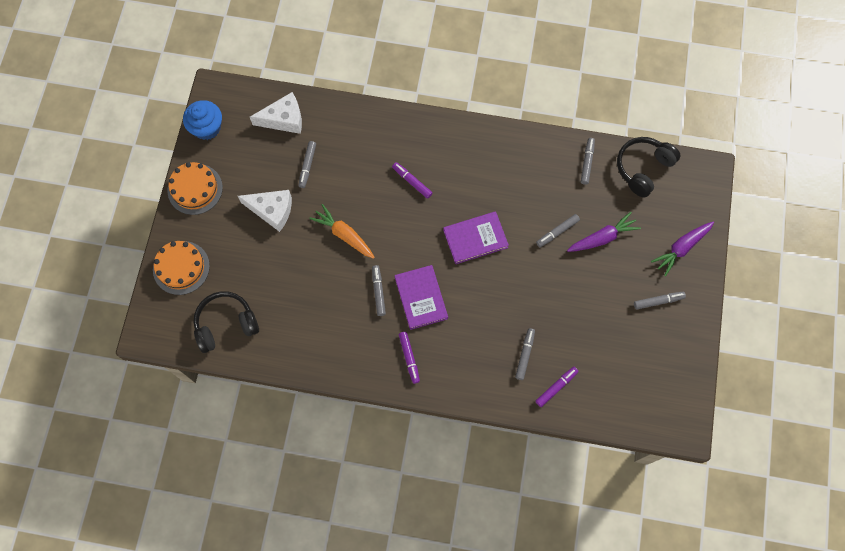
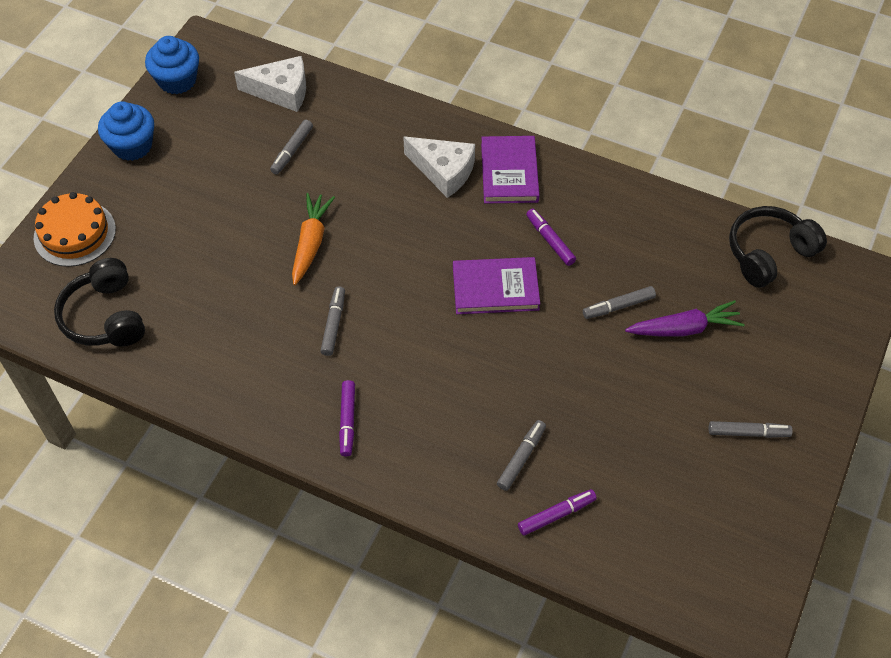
camera: 15 degrees right, 15 degrees down
orange cake [167,162,223,215] -> blue cupcake [98,101,154,161]
black headphones [193,291,259,353] -> black headphones turned 105 degrees counterclockwise [54,258,145,347]
white cheese [238,190,292,232] -> white cheese moved to [403,137,475,198]
orange carrot [309,204,375,259] -> orange carrot turned 45 degrees clockwise [292,193,335,285]
purple marker [392,162,433,199] -> purple marker moved to [526,209,576,266]
purple book [395,265,448,330] -> purple book moved to [481,136,540,203]
grey marker [581,138,595,185] -> none
purple carrot [651,221,714,276] -> none

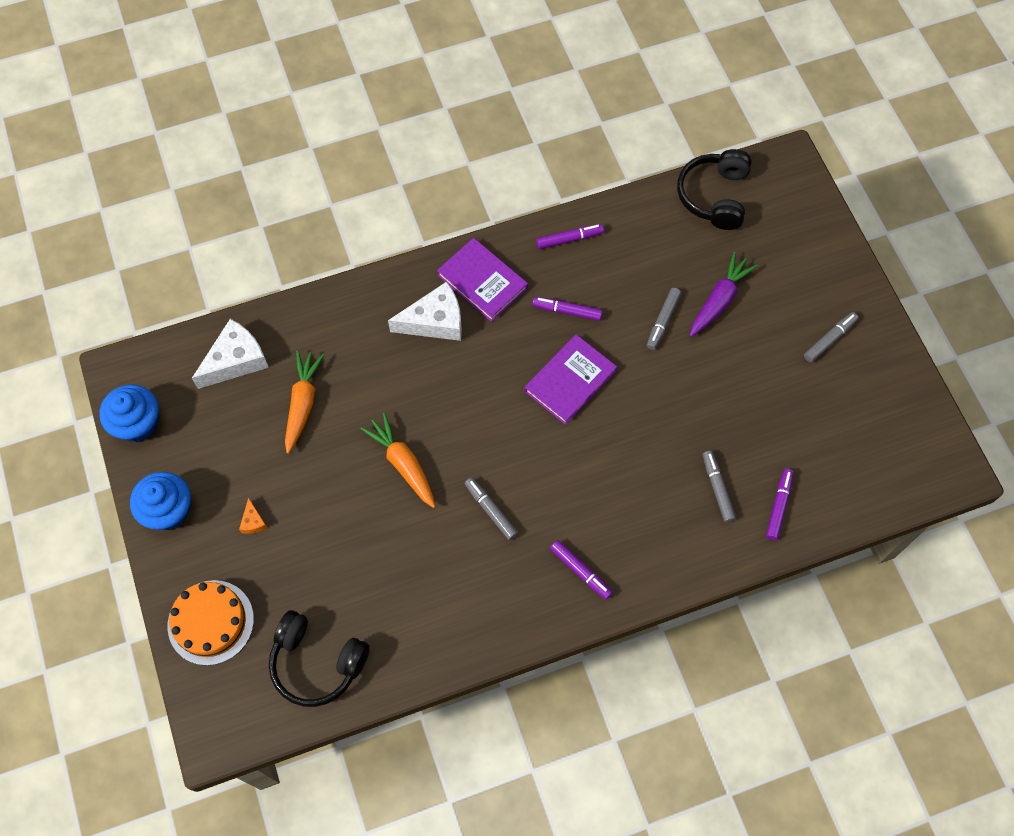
camera: 45 degrees left, 10 degrees up
grey marker [270,120,313,175] -> orange carrot [285,350,325,454]
none -> orange cheese [239,498,267,534]
none -> purple marker [536,224,604,249]

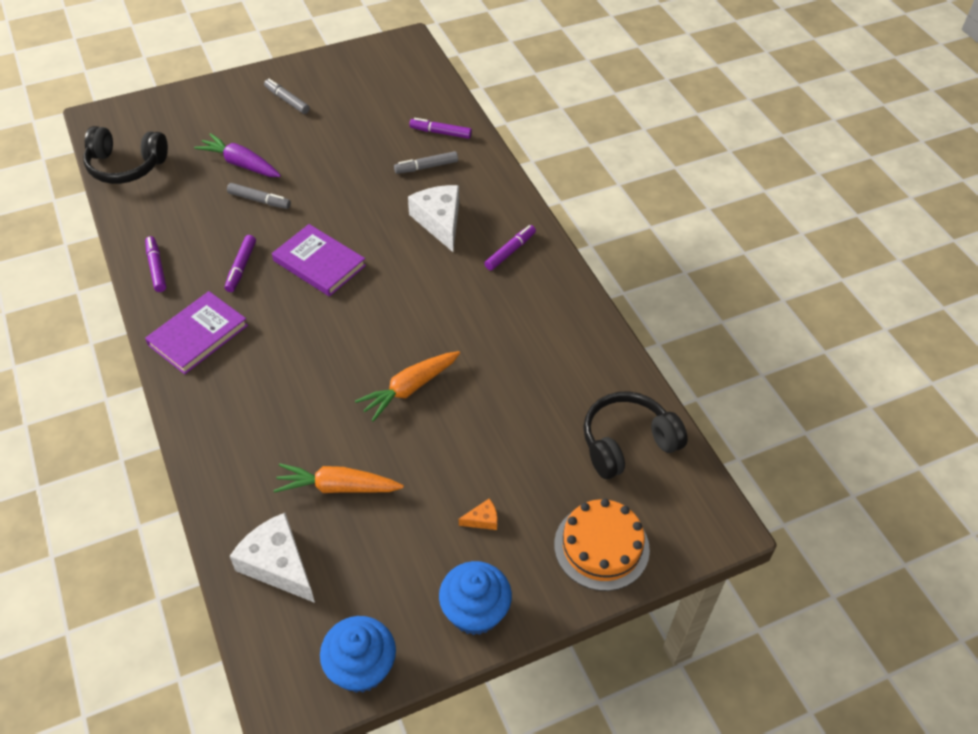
camera: 95 degrees left, 15 degrees down
black headphones [269,610,370,707] -> black headphones turned 135 degrees counterclockwise [583,391,688,479]
white cheese [388,281,462,341] -> white cheese moved to [408,185,459,252]
grey marker [465,477,518,540] -> none

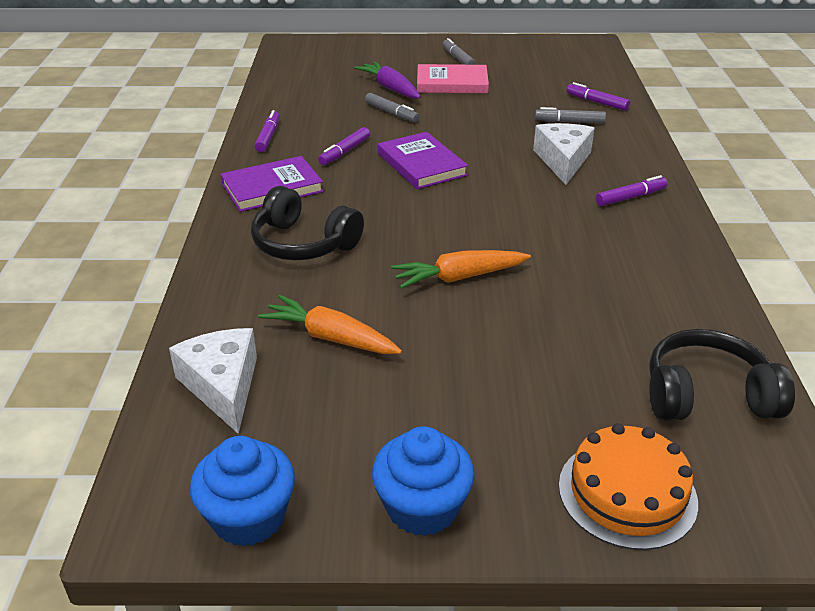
camera: 25 degrees right, 15 degrees down
black headphones [83,126,168,184] -> black headphones moved to [251,186,364,260]
orange cheese [459,499,497,530] -> none
none -> pink book [417,64,489,93]

